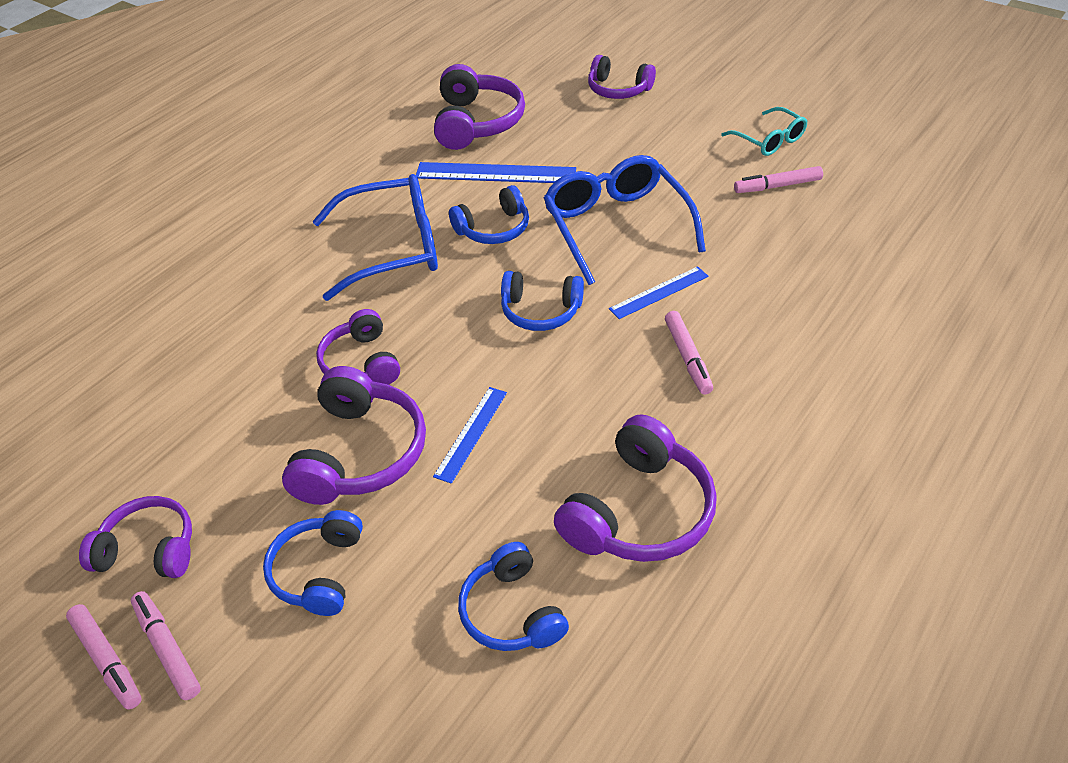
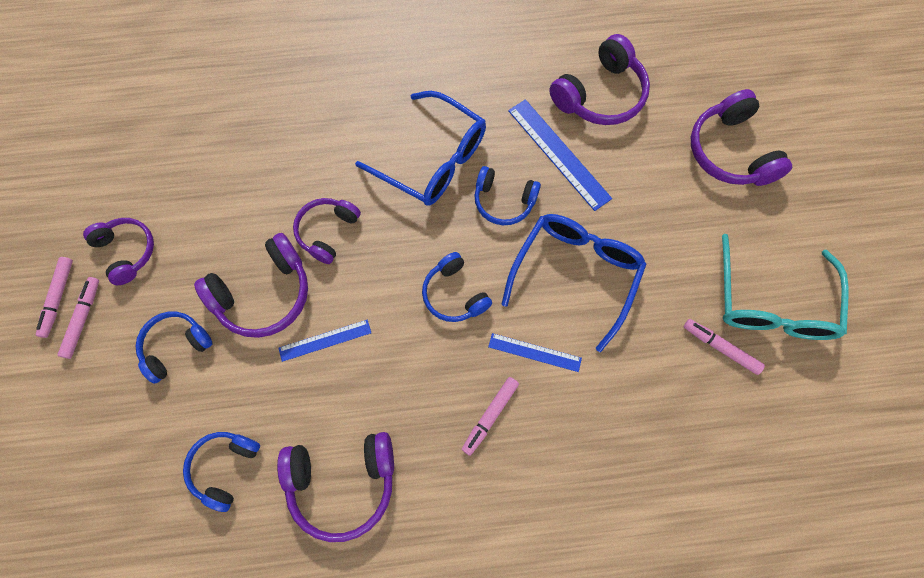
camera: 45 degrees right, 25 degrees up
purple headphones [588,55,656,99] -> purple headphones [691,89,792,186], size x1.53
turquoise glasses [721,107,808,156] -> turquoise glasses [722,234,849,340], size x1.80

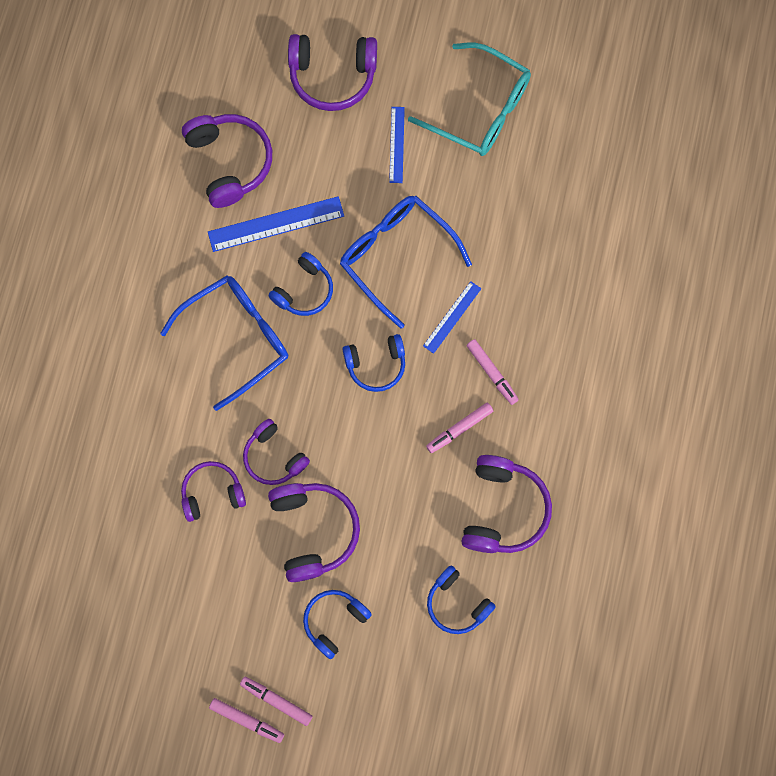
camera: 70 degrees left, 5 degrees up
purple headphones [83,218,154,285] -> purple headphones moved to [181,461,246,522]
blue headphones [136,312,213,384] -> blue headphones turned 60 degrees clockwise [303,590,372,659]
blue ruler [279,320,371,362] -> blue ruler moved to [389,107,405,183]
pink marker [684,319,765,375] -> pink marker moved to [426,402,493,453]

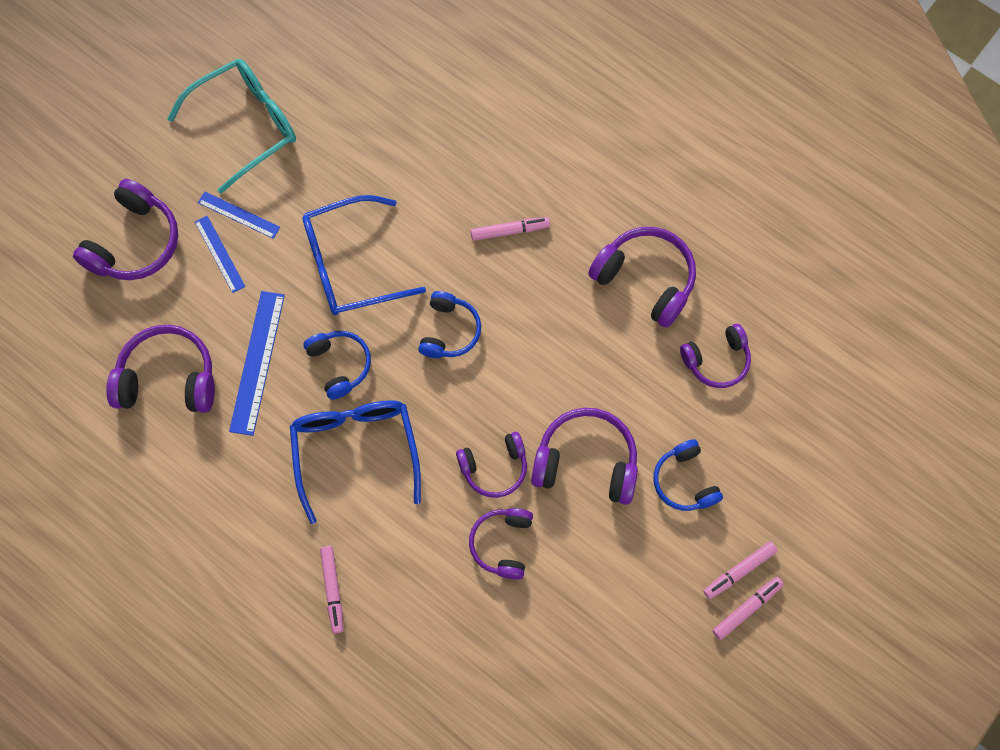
camera: 65 degrees left, 5 degrees down
blue ruler [423,281,482,354] -> blue ruler moved to [195,216,245,293]
pink marker [426,402,493,453] -> pink marker moved to [320,546,344,633]
blue headphones [427,566,496,634] -> purple headphones [680,324,751,388]

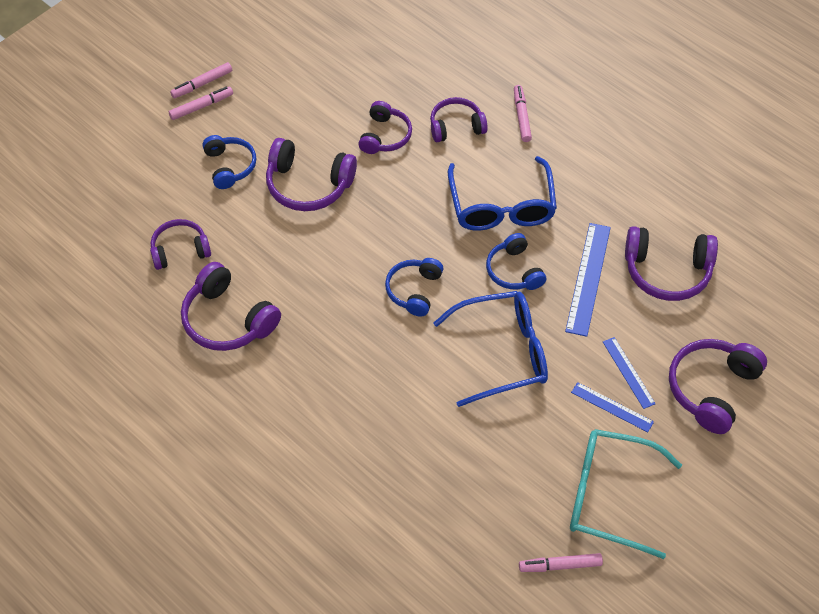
camera: 175 degrees left, 15 degrees down
turquoise glasses [167,59,296,194] -> turquoise glasses turned 45 degrees clockwise [570,429,682,559]
purple headphones [456,432,527,498] -> purple headphones moved to [430,97,488,142]
pink marker [471,217,550,241] -> pink marker moved to [519,553,603,572]

